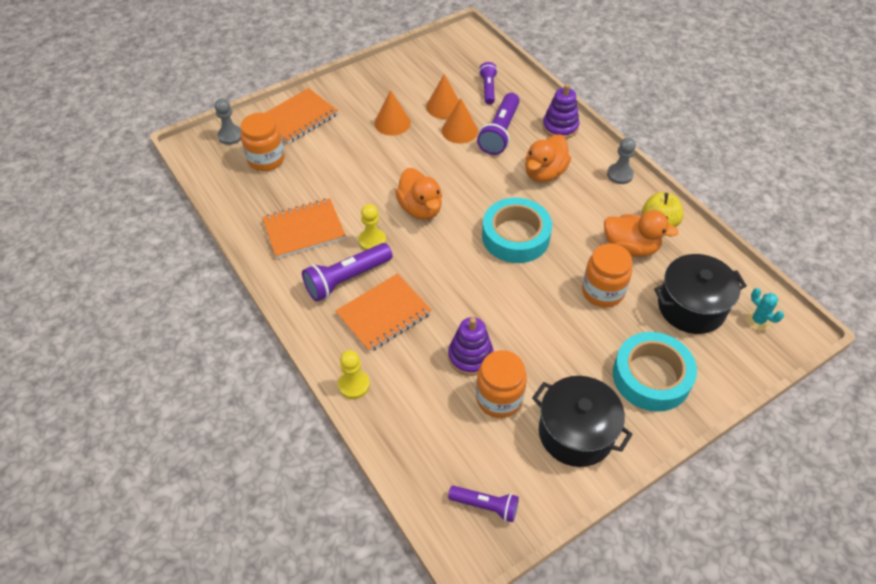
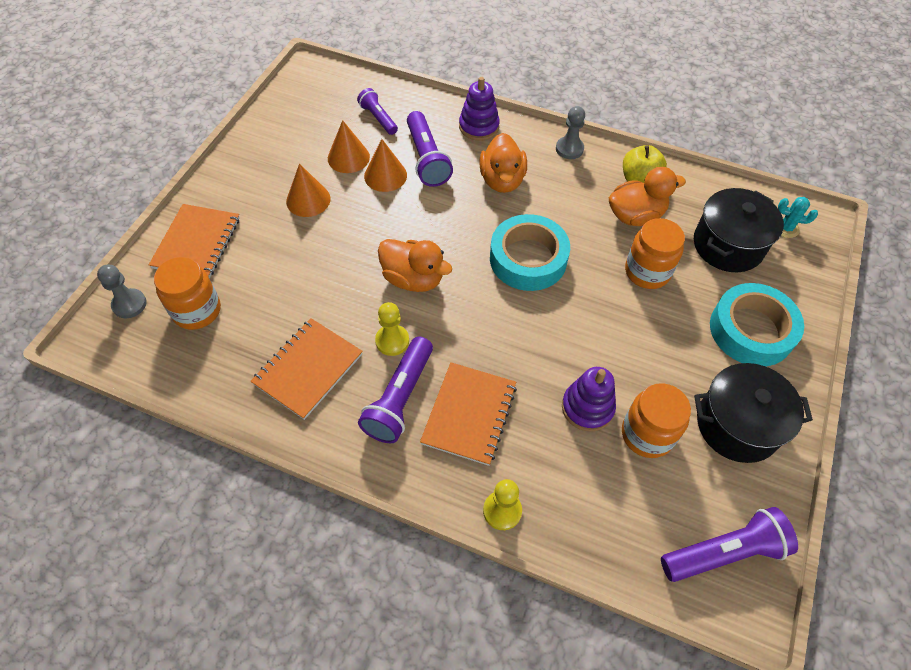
camera: 35 degrees left, 5 degrees up
purple flashlight [448,486,519,522] -> purple flashlight [661,507,798,582], size x1.60

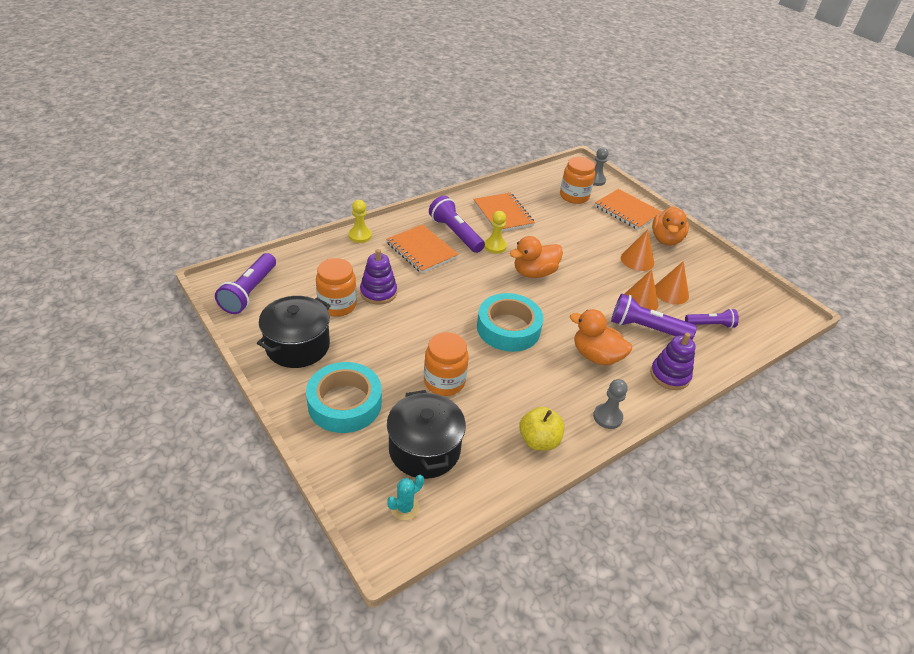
camera: 120 degrees right, 15 degrees down
orange duck [609,167,686,226] -> orange duck moved to [652,207,689,246]

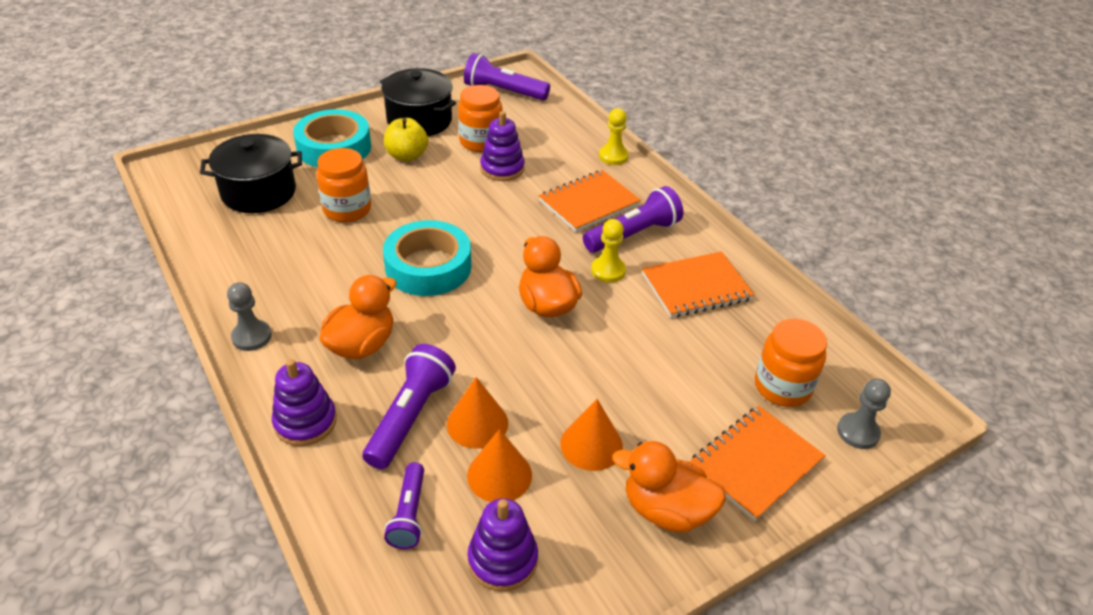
camera: 95 degrees right, 0 degrees up
turquoise cactus [387,475,424,521] -> none
yellow apple [519,407,564,451] -> yellow apple moved to [384,118,428,161]
none -> purple stacking toy [468,498,538,592]

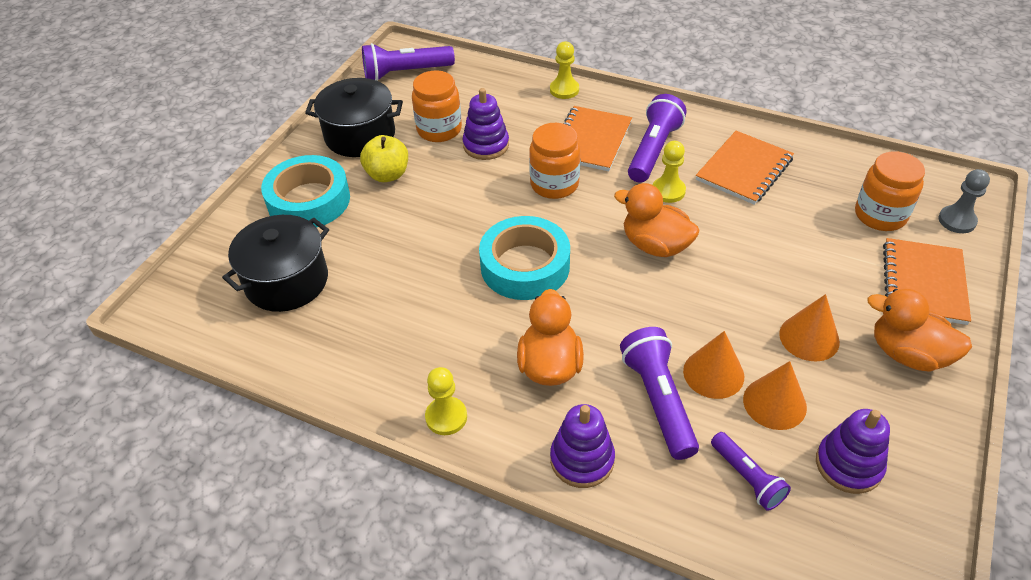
camera: 30 degrees left, 5 degrees up
grey pawn [227,282,272,351] -> yellow pawn [425,367,467,435]
orange jar [317,148,371,222] -> orange jar moved to [529,123,580,199]
orange duck [612,441,726,533] -> orange duck turned 45 degrees clockwise [867,289,972,372]

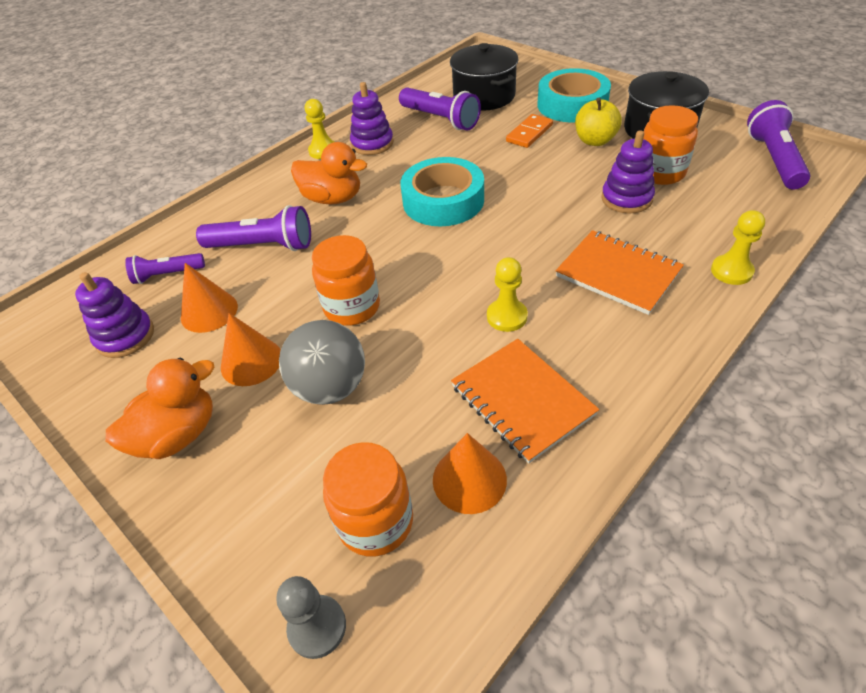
camera: 110 degrees right, 0 degrees up
orange jar [529,123,580,199] -> orange jar moved to [312,235,380,326]
purple stacking toy [550,404,615,488] -> purple stacking toy moved to [350,82,394,155]
orange duck [614,183,699,257] -> none
purple flashlight [628,94,686,183] -> purple flashlight moved to [399,87,481,130]
orange cone [683,331,744,399] -> orange cone moved to [433,433,507,514]
orange notebook [883,238,971,325] -> none
none -> grey ball [279,320,365,405]
none -> orange domino [506,114,553,148]

